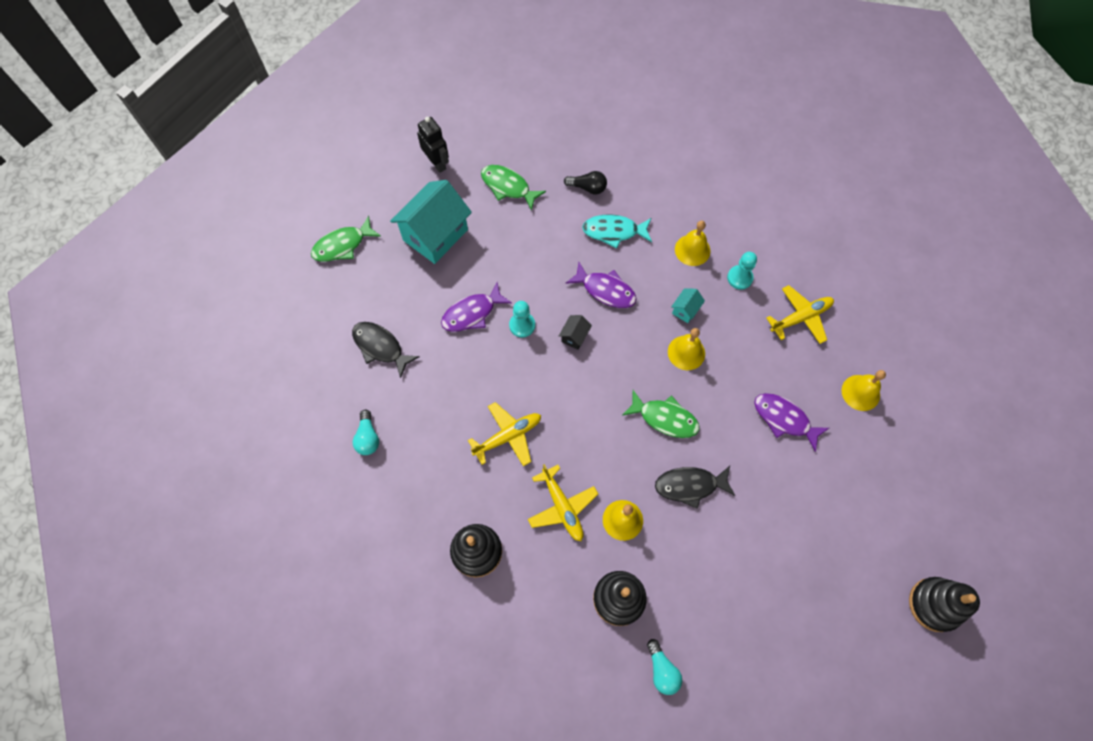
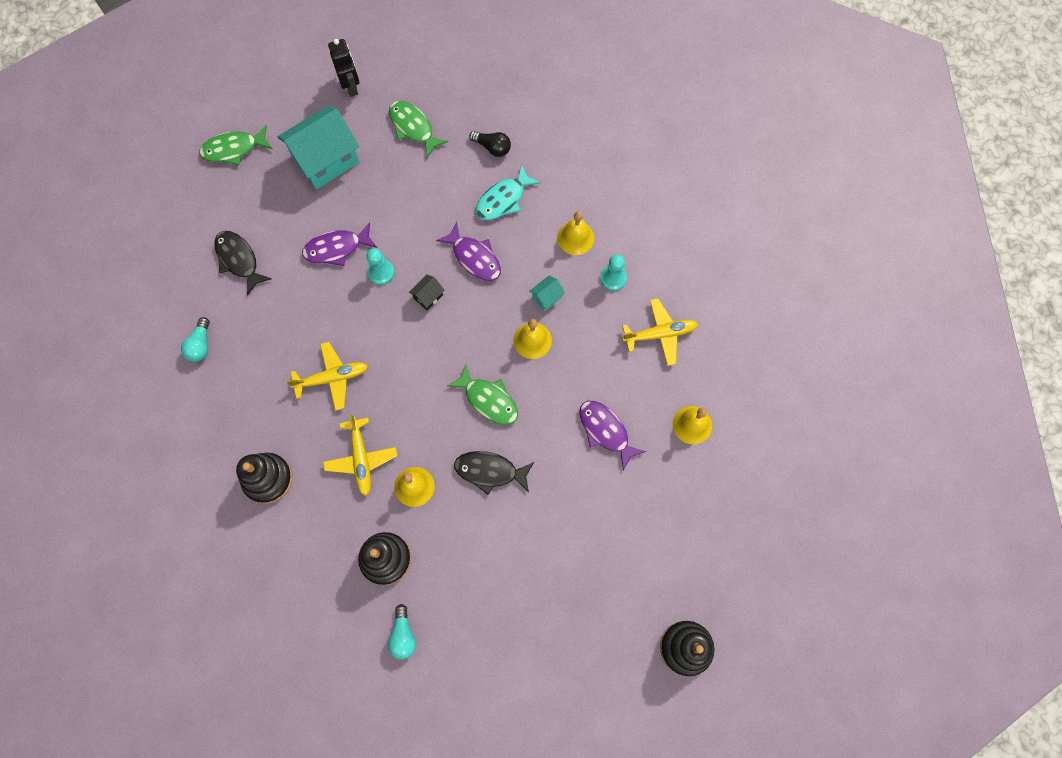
camera: 15 degrees right, 5 degrees up
turquoise fish [582,214,652,249] -> turquoise fish turned 60 degrees counterclockwise [476,165,541,220]

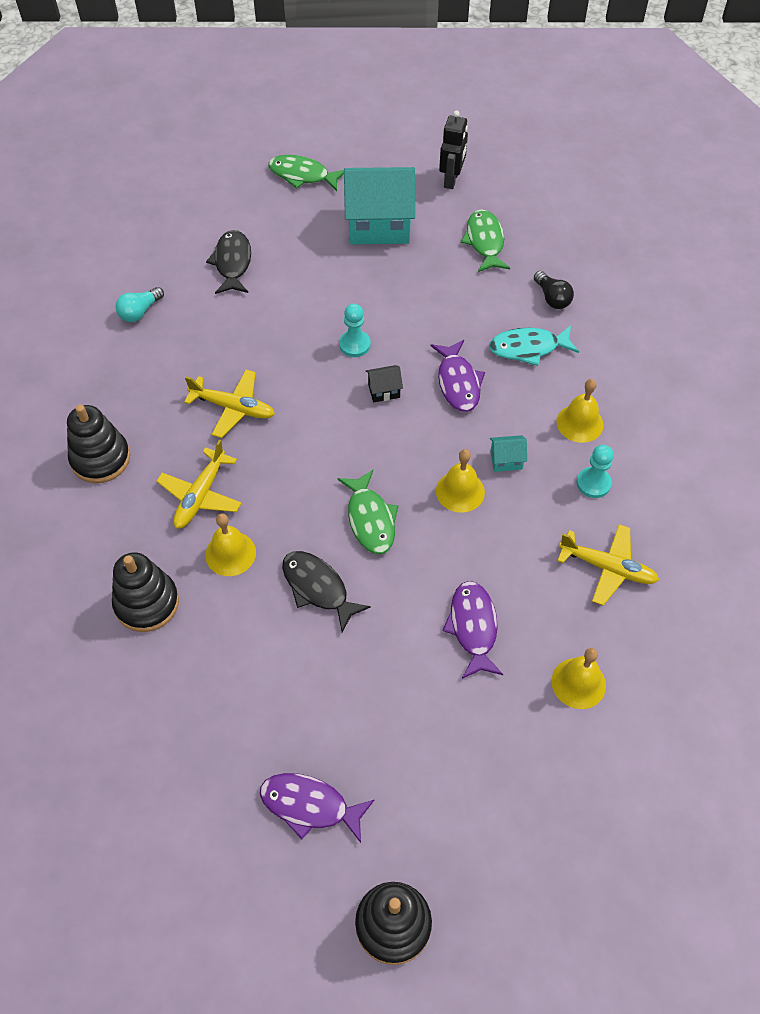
camera: 35 degrees right, 15 degrees down
purple fish [302,223,377,266] -> purple fish moved to [260,773,375,843]
turquoise light bulb [388,604,416,659] -> none

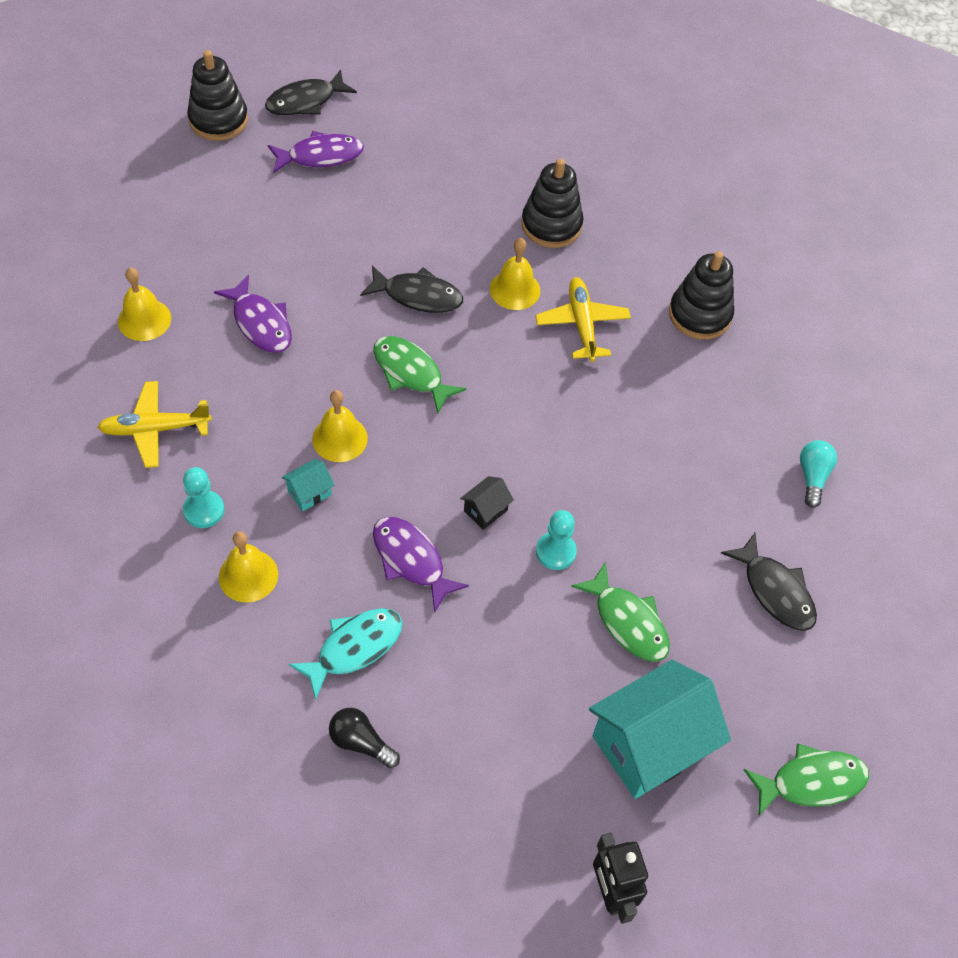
camera: 145 degrees right, 0 degrees up
yellow plane [184,370,275,438] -> none
green fish [461,209,510,272] -> green fish moved to [571,562,670,662]
none -> black fish [265,69,357,115]

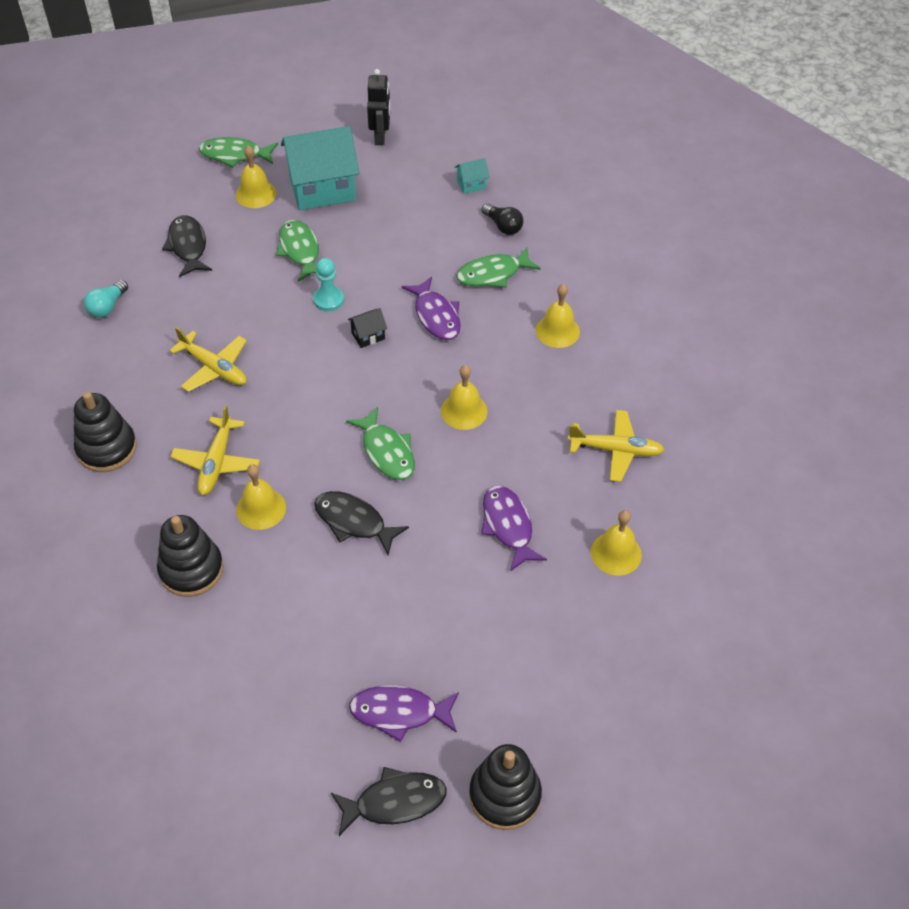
camera: 160 degrees left, 5 degrees down
turquoise pawn [183,467,224,528] -> none
turquoise house [282,459,335,511] -> turquoise house moved to [455,158,489,194]
turquoise fish [289,608,402,700] -> green fish [456,248,541,288]
none -> yellow plane [169,327,247,392]
none -> yellow bell [236,145,276,208]

